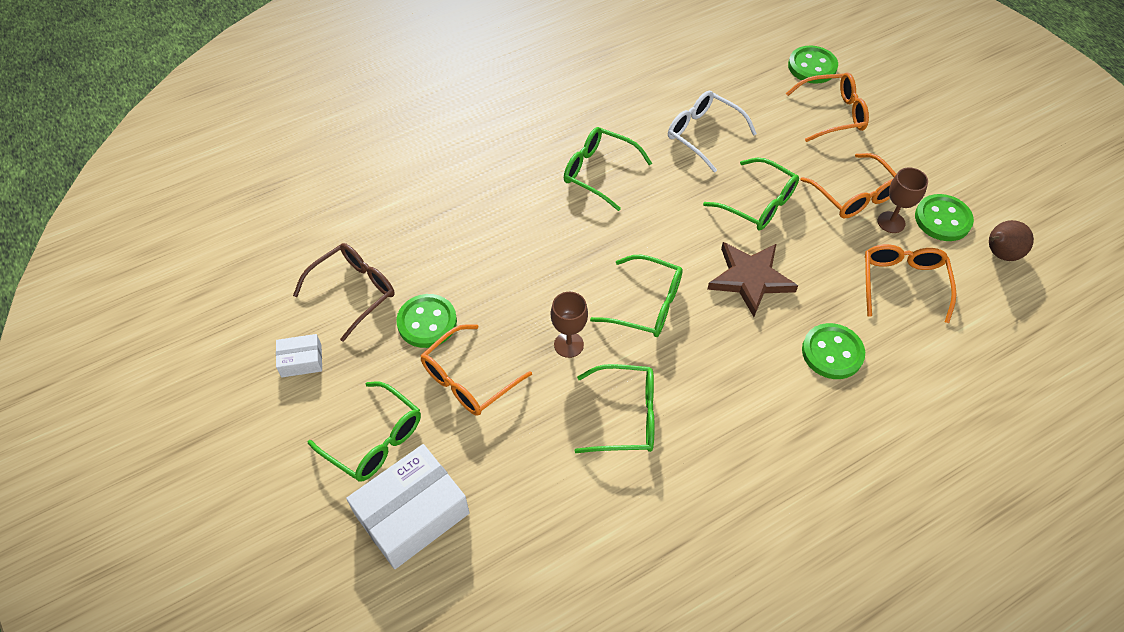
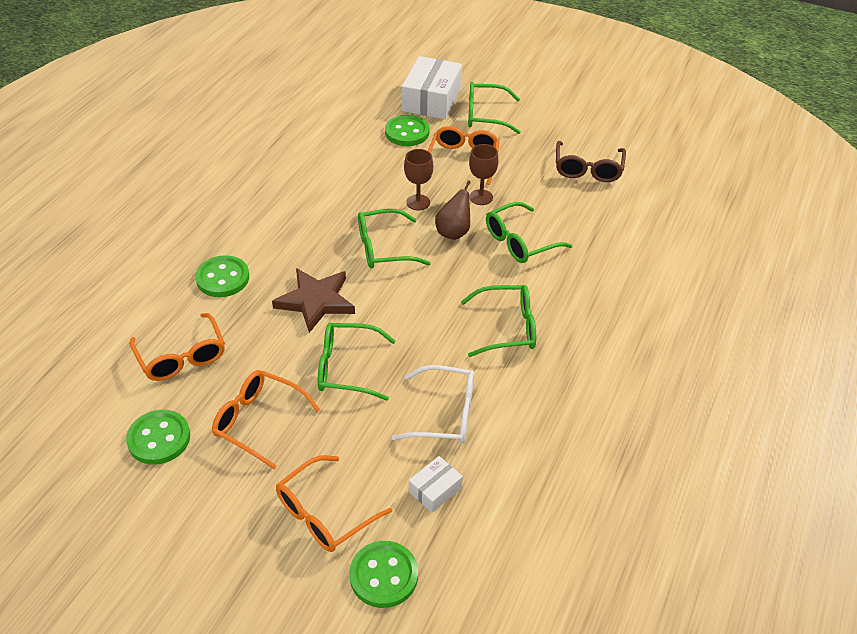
camera: 145 degrees right, 10 degrees down
white box [276,334,322,377] -> white box moved to [409,456,463,513]
green button [396,294,457,348] -> green button moved to [385,115,430,146]
green glasses [574,364,655,453] -> green glasses moved to [486,202,572,263]
brown goblet [878,168,928,233] -> brown goblet moved to [469,144,498,205]
brown pear [989,220,1034,261] -> brown pear moved to [435,180,471,240]

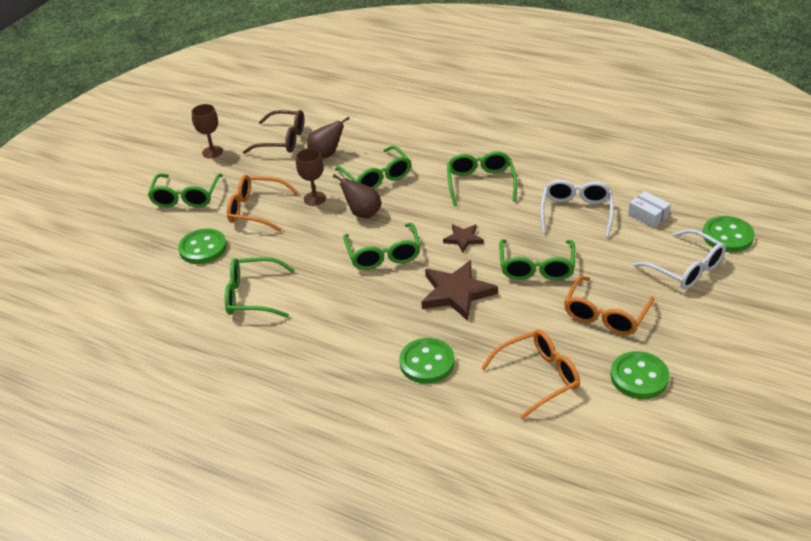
camera: 85 degrees left, 5 degrees down
orange glasses [276,455,392,552] -> white glasses [633,229,726,289]
white box [402,56,462,119] -> none
brown goblet [404,149,433,211] -> brown goblet moved to [191,104,223,158]
none -> green glasses [225,257,295,318]
none -> brown pear [307,116,350,159]
none -> brown star [443,224,484,253]

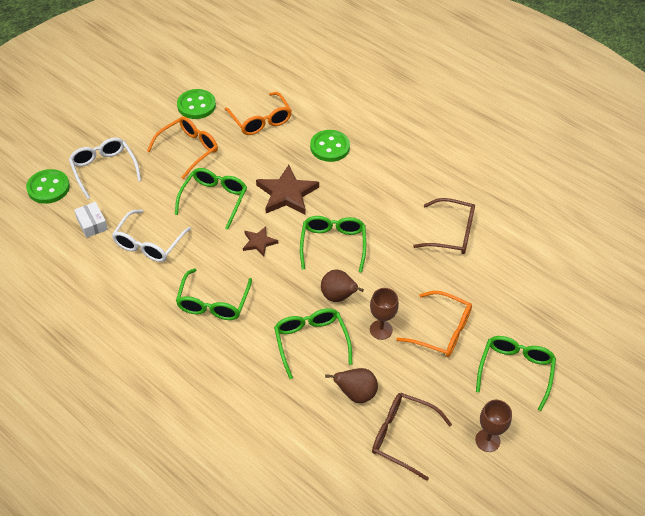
camera: 170 degrees left, 10 degrees up
green button [178,228,227,264] -> none
green glasses [225,257,295,318] -> brown glasses [413,198,475,254]
orange glasses [481,330,580,419] -> orange glasses turned 105 degrees counterclockwise [225,92,292,135]

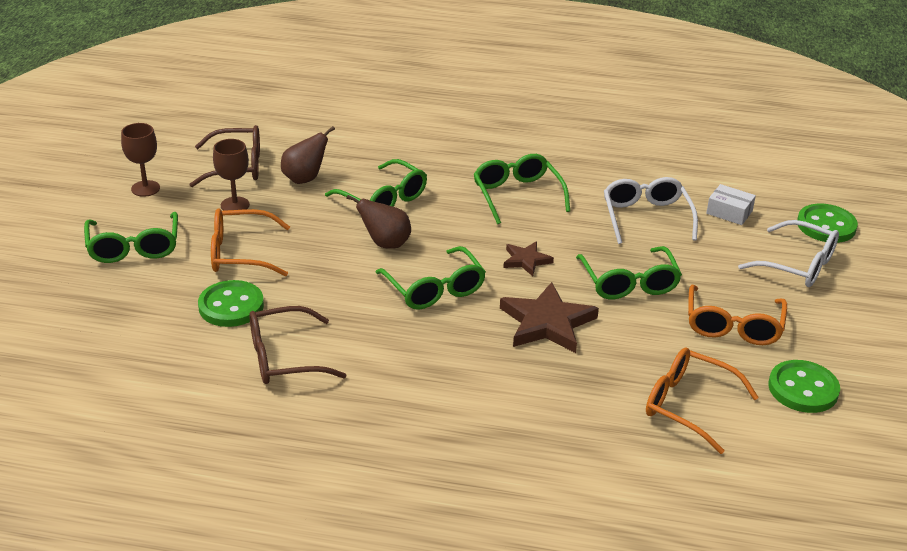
camera: 150 degrees right, 15 degrees down
green button [310,130,350,162] -> green button moved to [198,280,264,327]
brown goblet [370,288,399,340] -> brown goblet moved to [213,139,250,211]

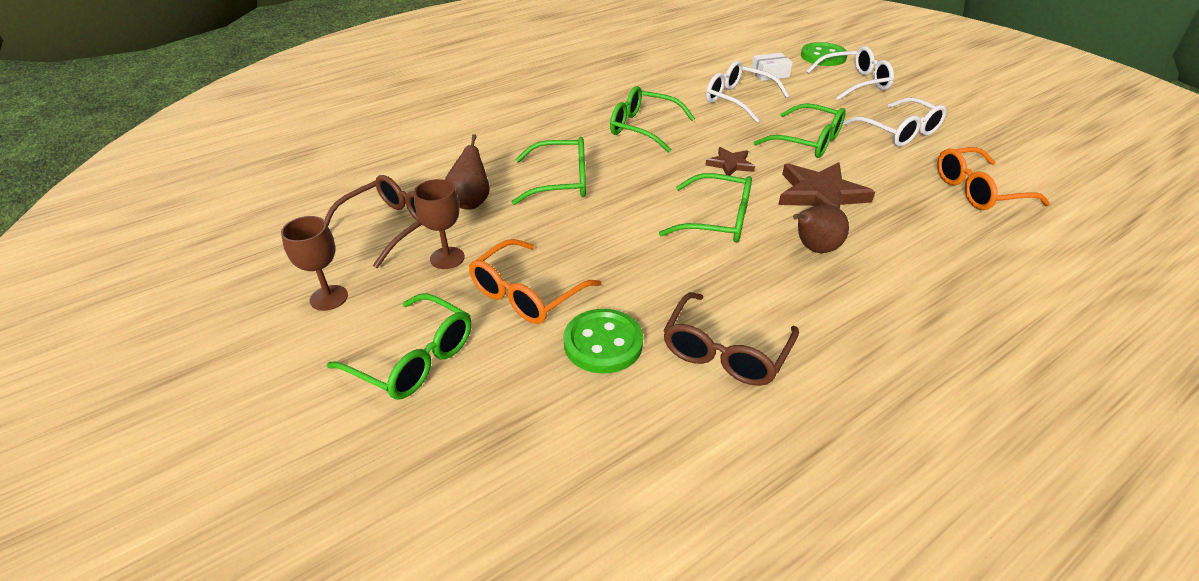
camera: 45 degrees left, 5 degrees up
brown pear [346,195,411,249] -> brown pear moved to [793,204,849,253]
orange glasses [688,285,787,345] -> white glasses [843,97,947,147]
green button [768,360,840,413] -> none

